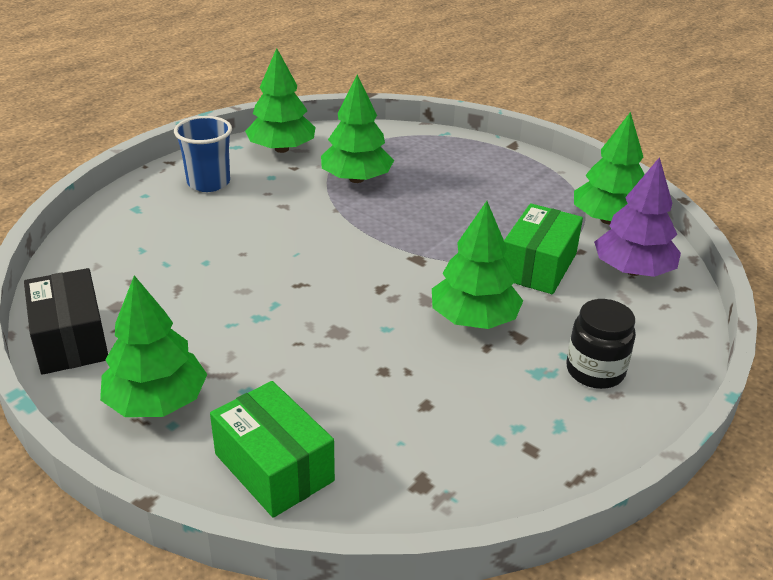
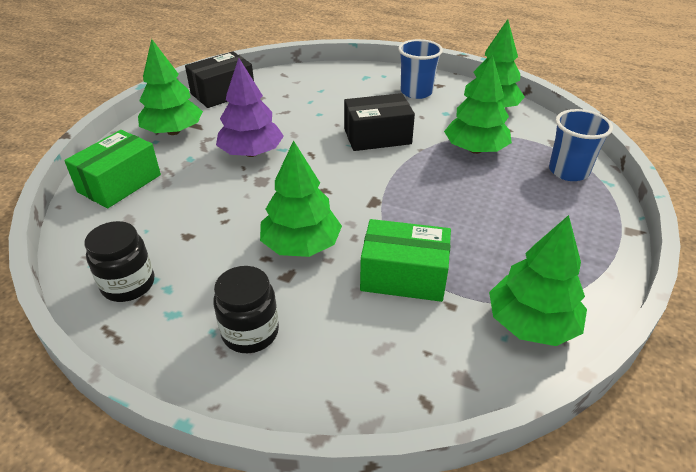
camera: 75 degrees right, 5 degrees up
purple tree [594,157,681,277] -> purple tree moved to [216,58,284,157]
none -> black jar [85,221,154,302]
none -> black box [344,93,415,151]
none -> blue cup [549,109,613,181]

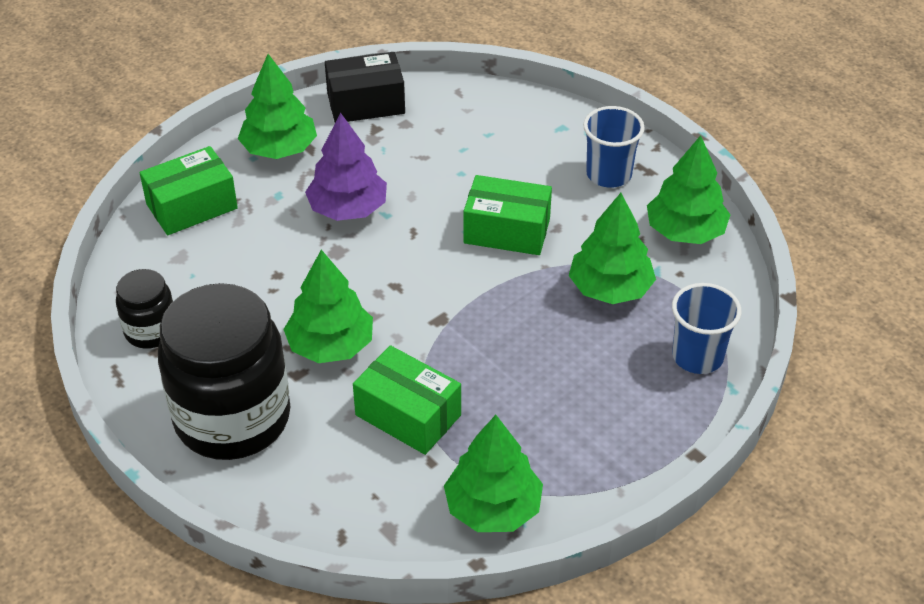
camera: 25 degrees right, 5 degrees up
black jar [213,266,279,353] -> black jar [158,283,290,460], size x2.07
black box [344,93,415,151] -> green box [463,175,552,255]

